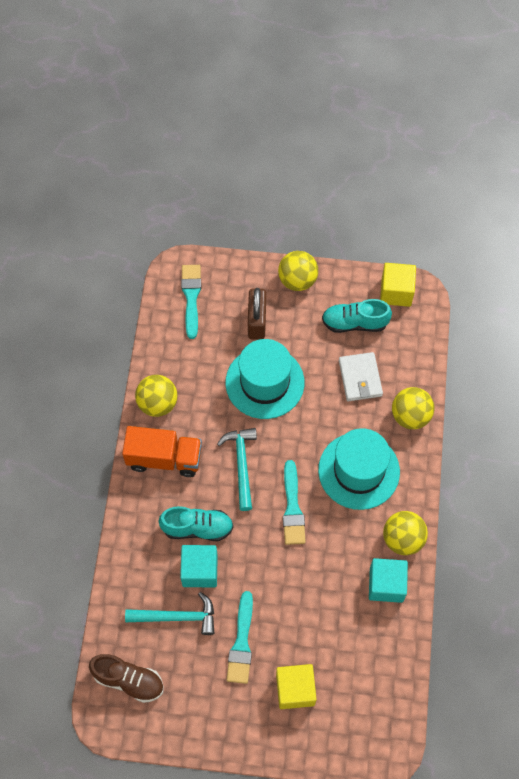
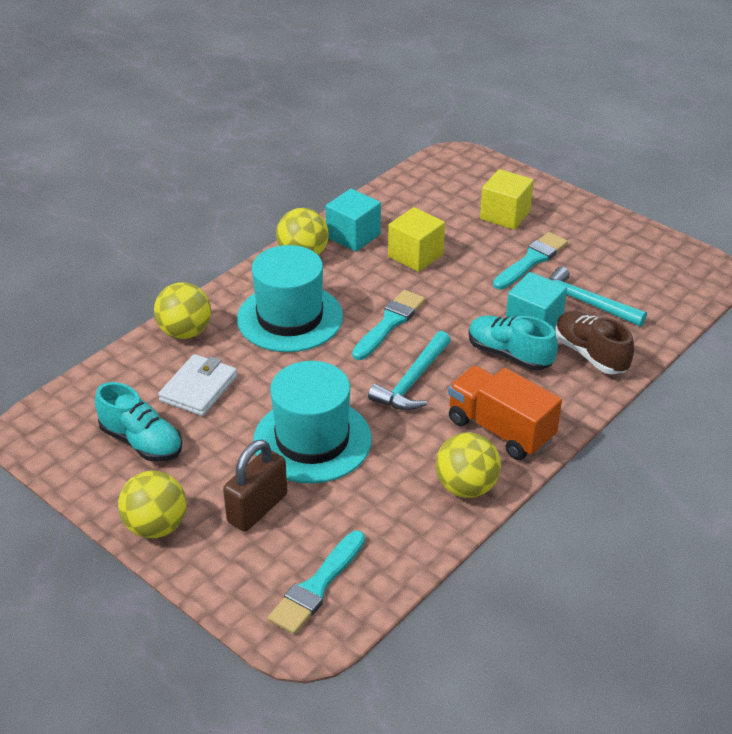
camera: 145 degrees left, 25 degrees down
brown shoe [89,654,164,703] -> brown shoe moved to [555,311,634,374]
yellow cube [380,263,416,307] -> yellow cube moved to [388,207,445,272]

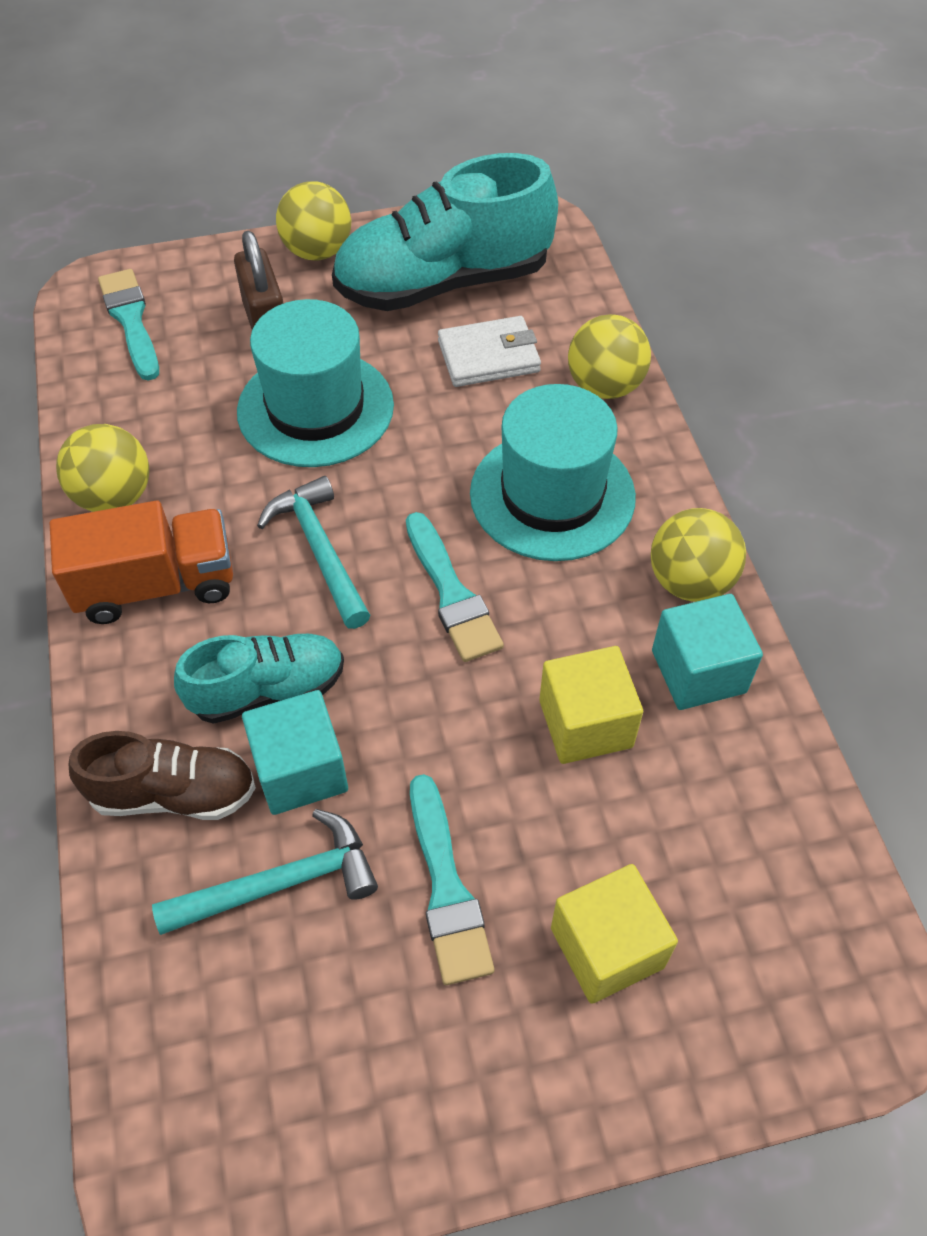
camera: 125 degrees right, 15 degrees up
turquoise shoe [95,382,182,462] -> turquoise shoe [332,153,558,311], size x1.79
white wallet [158,354,237,416] -> white wallet turned 75 degrees counterclockwise [438,316,541,387]

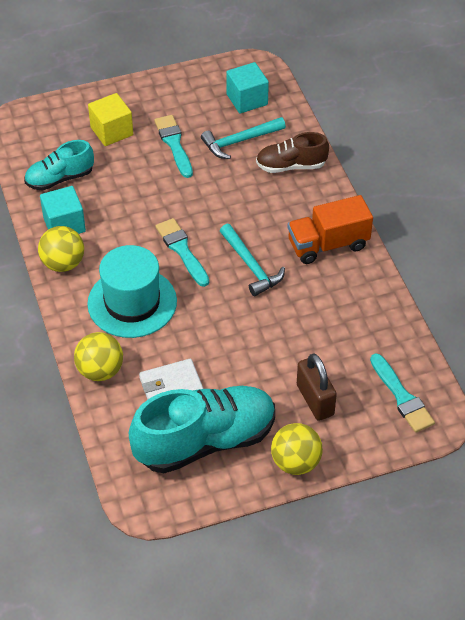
camera: 175 degrees right, 5 degrees down
yellow ball [56,424,149,512] -> none
turquoise shoe [174,634,344,724] -> turquoise shoe moved to [24,140,94,191]
turquoise hat [237,299,394,467] -> none
turquoise cube [242,690,348,815] -> turquoise cube moved to [226,62,269,113]
yellow cube [539,646,643,764] -> none

